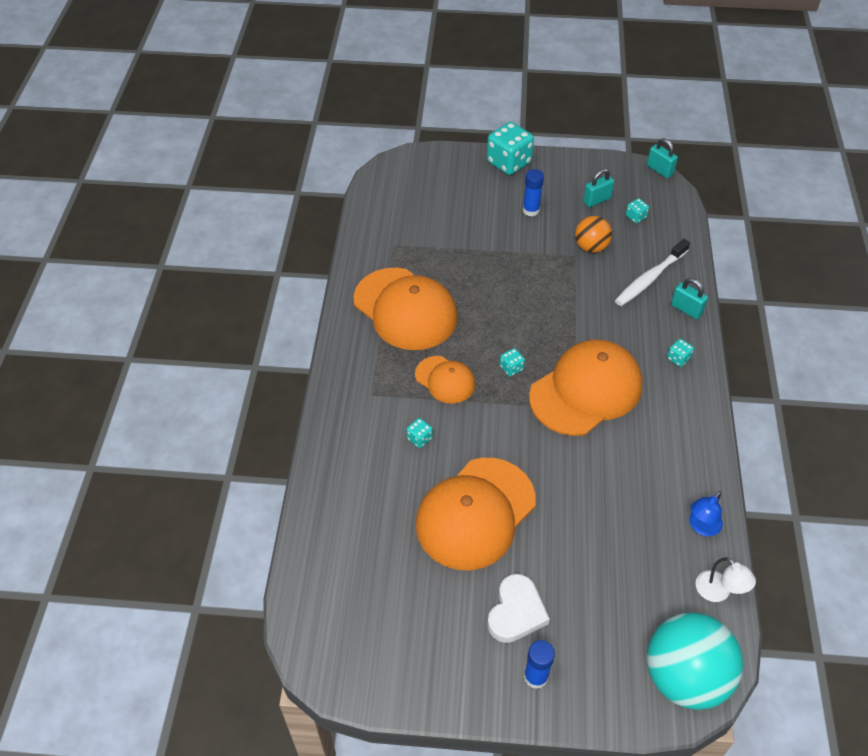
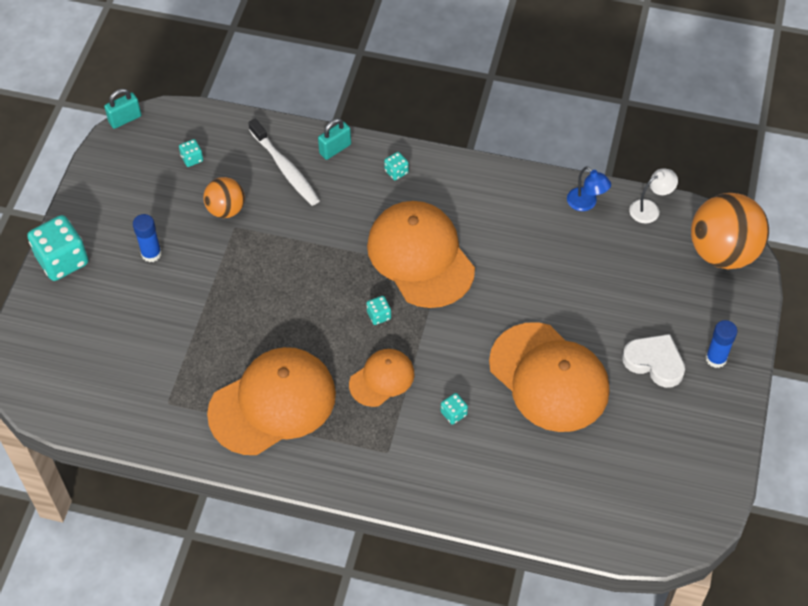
camera: 80 degrees left, 5 degrees up
turquoise padlock [583,169,614,207] -> none
turquoise ball [647,612,743,710] -> orange ball [691,193,769,269]

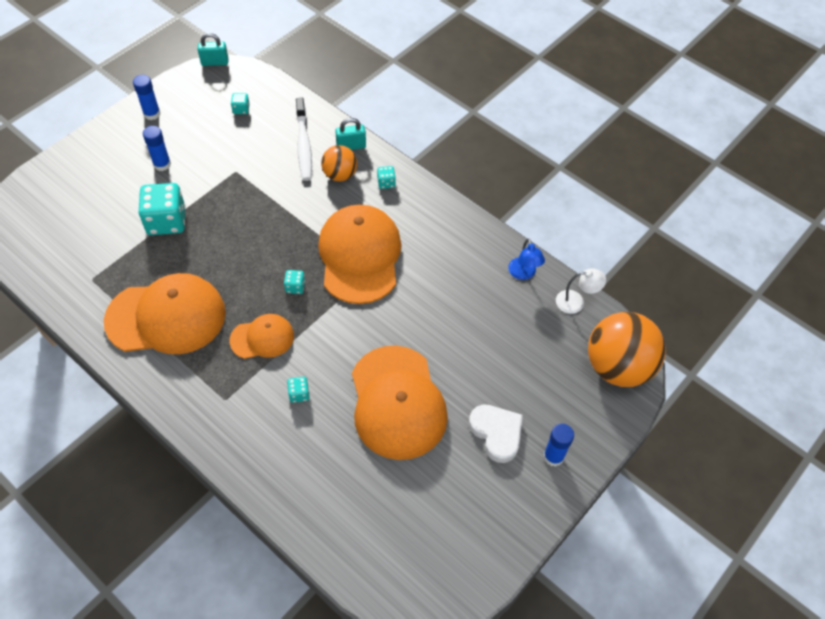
camera: 25 degrees right, 0 degrees up
turquoise dice [27,215,88,281] -> turquoise dice moved to [139,183,186,235]
orange ball [203,177,245,218] -> orange ball moved to [321,145,357,181]
none -> blue glue stick [133,75,160,120]

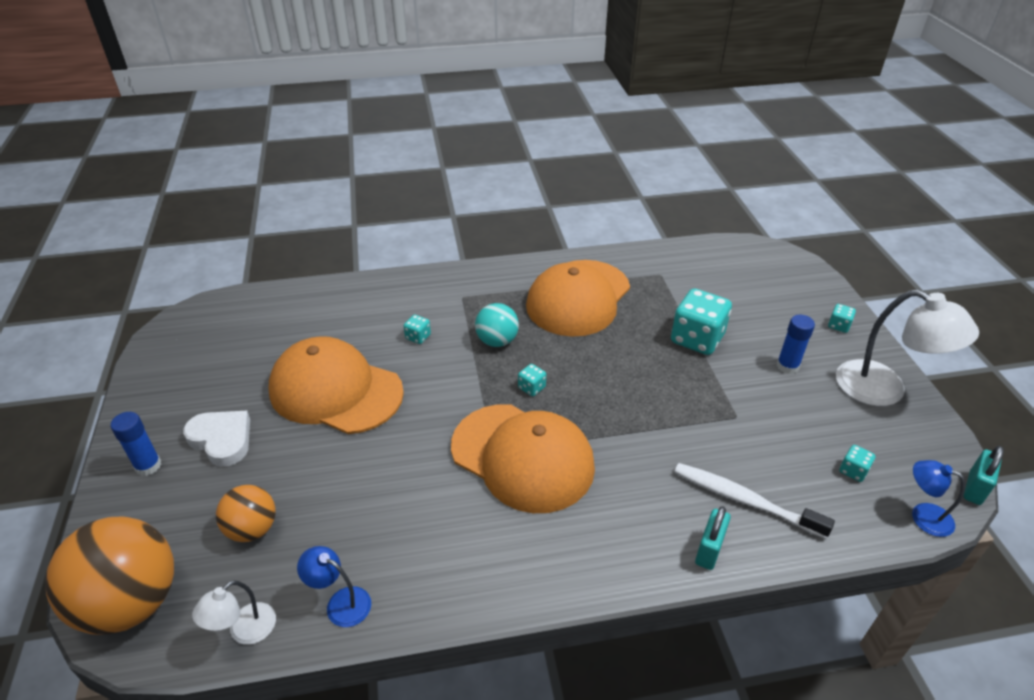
camera: 130 degrees right, 15 degrees down
blue glue stick [133,75,160,120] -> white lamp [836,290,979,406]
orange cap [230,314,294,359] -> turquoise ball [475,303,519,347]
orange ball [321,145,357,181] -> orange ball moved to [216,485,276,542]
turquoise dice [377,166,396,189] -> turquoise dice moved to [828,304,856,333]
white heart [469,405,523,463] -> white heart turned 150 degrees counterclockwise [183,411,250,467]
none -> blue lamp [912,460,965,537]

